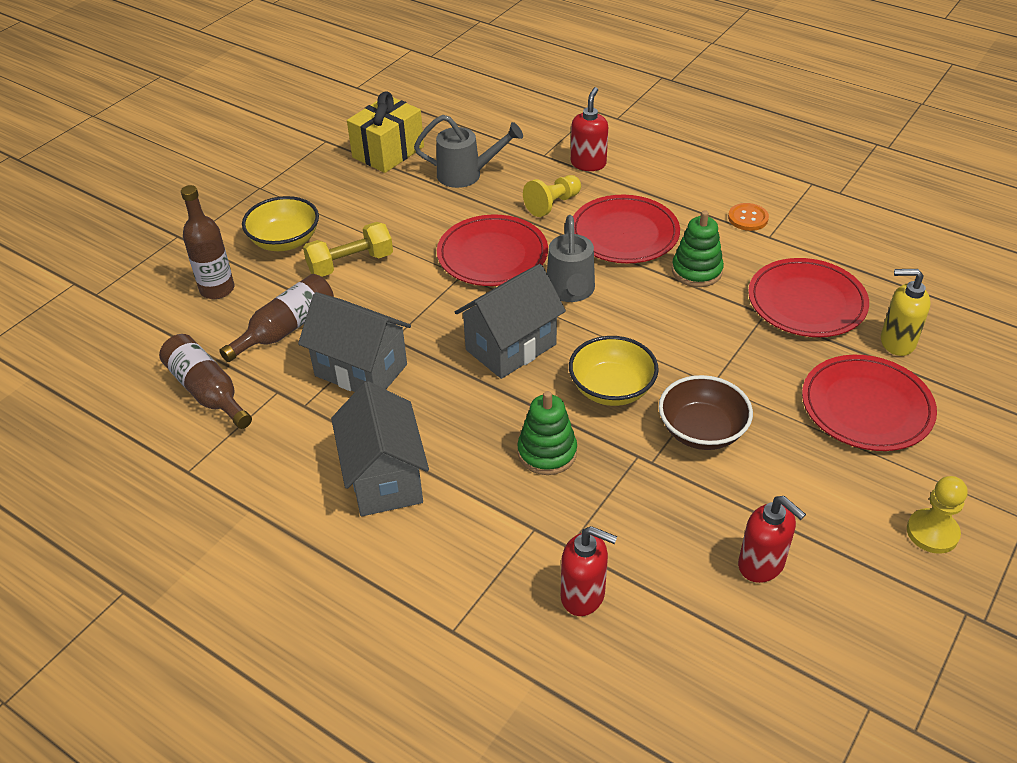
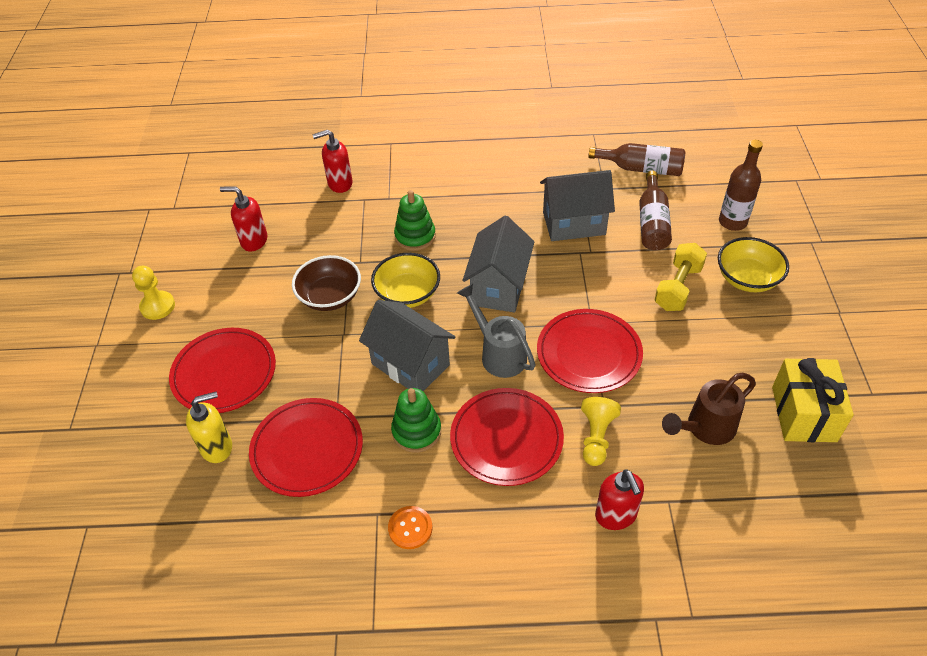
camera: 145 degrees right, 5 degrees up
grey house [331,381,429,516] -> grey house moved to [359,300,455,391]
grey watering can [414,115,523,188] -> brown watering can [662,373,756,445]

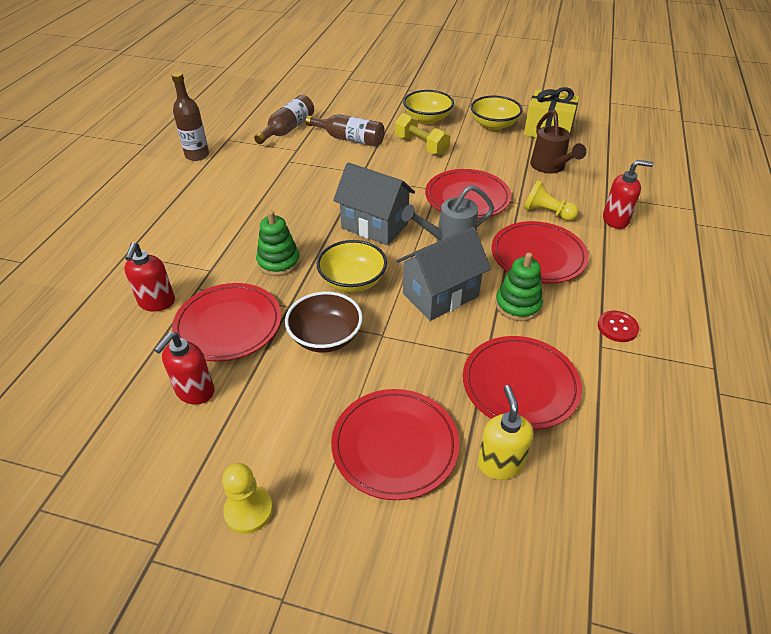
camera: 75 degrees left, 5 degrees down
orange button [388,506,433,549] -> red button [598,311,639,342]
grey house [540,170,615,241] -> none
brown bottle [719,140,763,231] -> brown bottle moved to [171,72,209,161]
none -> red plate [172,283,281,362]
none -> yellow bowl [471,96,522,130]

